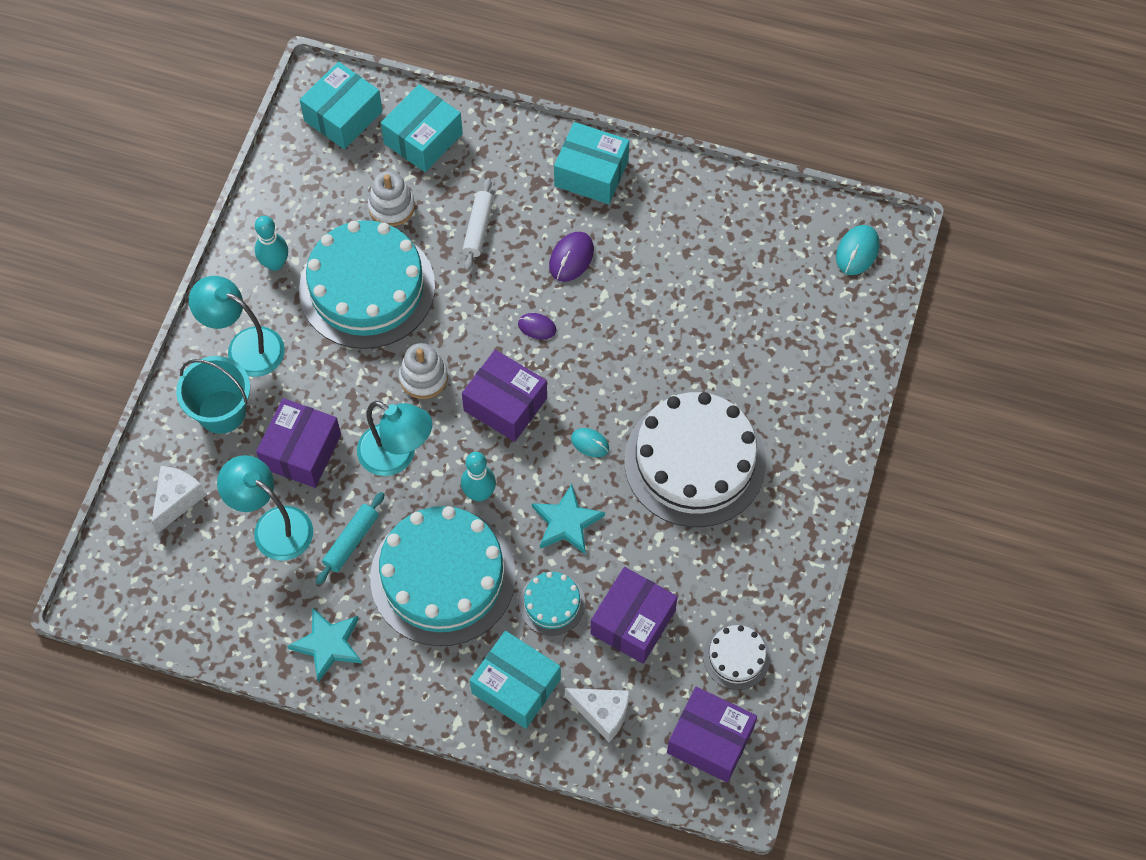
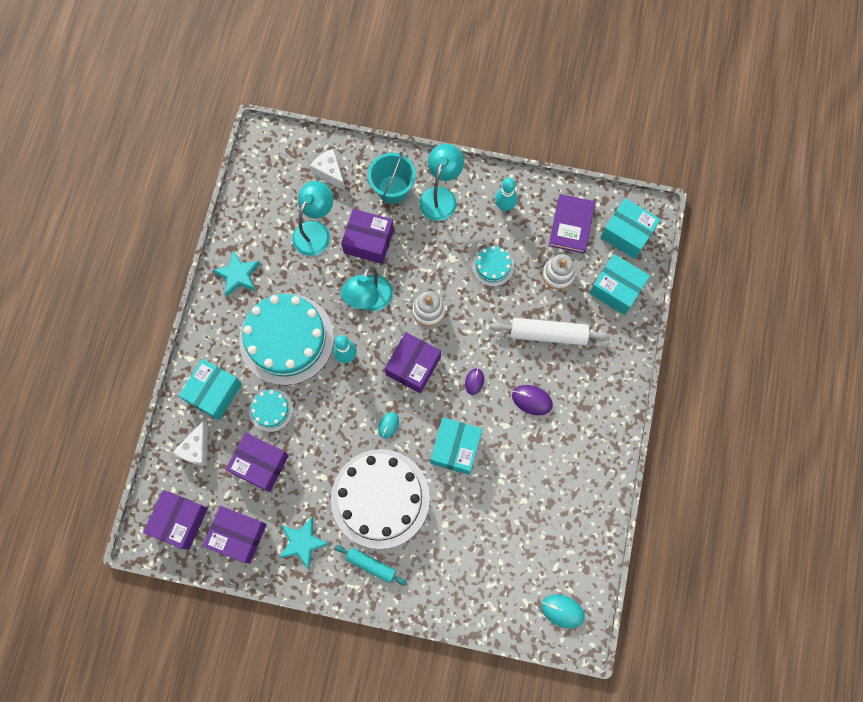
camera: 85 degrees right, 10 degrees up
white cheese [151,466,206,533] -> white cheese turned 150 degrees counterclockwise [310,149,345,190]
turquoise cake [299,220,435,349] -> turquoise cake [472,246,514,286], size x0.45
turquoise rolling pin [316,492,385,585] -> turquoise rolling pin moved to [335,545,407,585]
white rolling pin [463,178,494,271] -> white rolling pin [490,318,610,345], size x1.59
turquoise star [532,484,605,554] -> turquoise star moved to [279,517,329,570]
turquoise box [554,122,629,204] -> turquoise box moved to [430,418,483,475]
white cake [703,625,770,690] -> purple box [203,506,267,564]
none -> purple book [549,194,595,254]

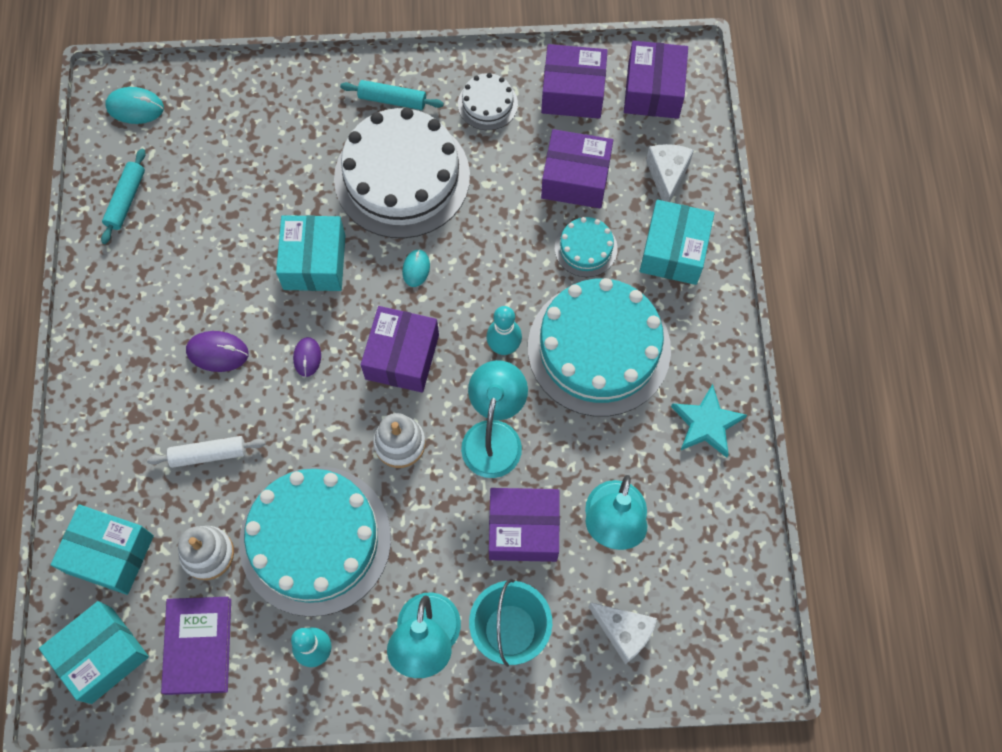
camera: 165 degrees right, 5 degrees down
turquoise star [279,517,329,570] -> white cake [458,73,518,130]
turquoise cake [472,246,514,286] -> turquoise cake [239,466,391,617], size x2.20
white rolling pin [490,318,610,345] -> white rolling pin [147,436,266,468], size x0.63
turquoise box [600,198,661,259] -> turquoise box turned 60 degrees counterclockwise [39,601,149,704]
none -> turquoise rolling pin [101,149,146,244]

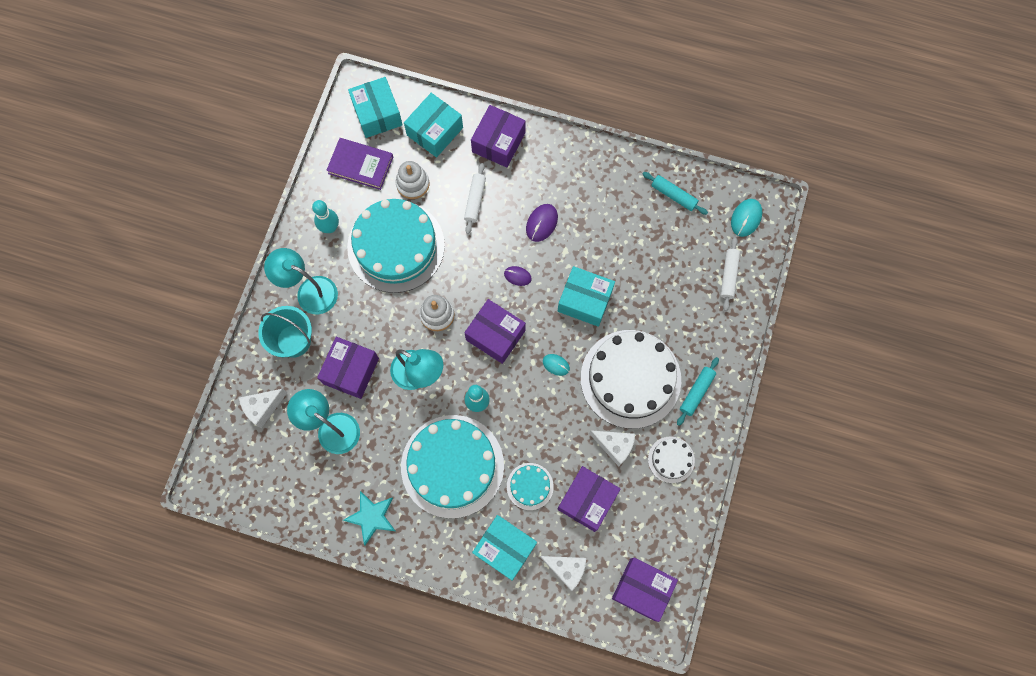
camera: 110 degrees right, 5 degrees up
purple box [541,44,608,119] -> purple box moved to [471,105,526,168]
none -> white cheese [589,430,635,466]
none -> white rolling pin [721,237,740,311]

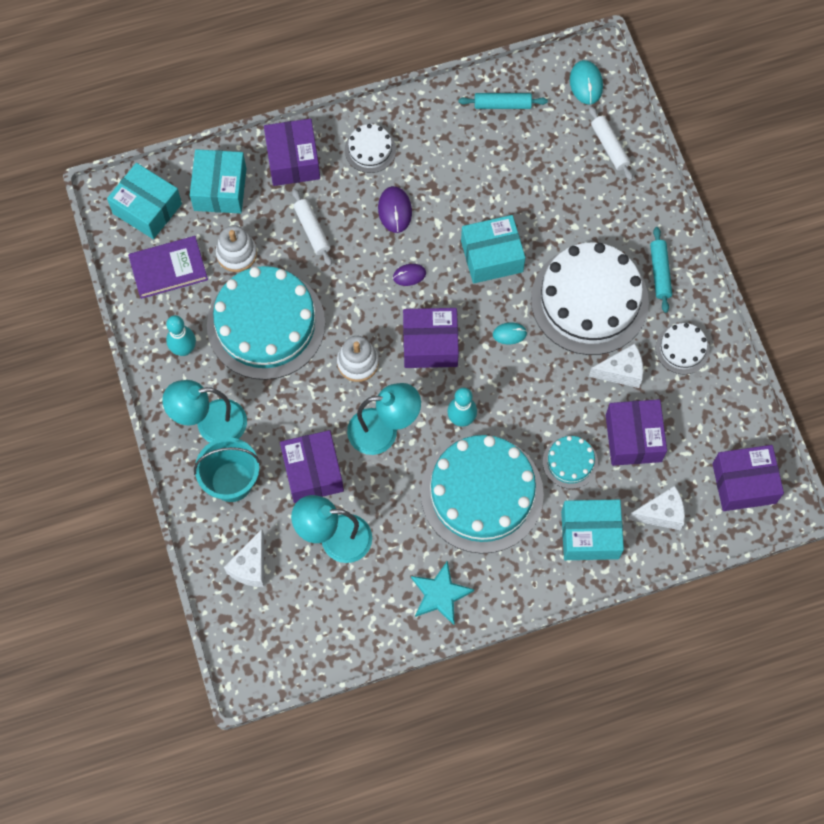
camera: 35 degrees left, 5 degrees down
none -> white cake [345,124,396,173]

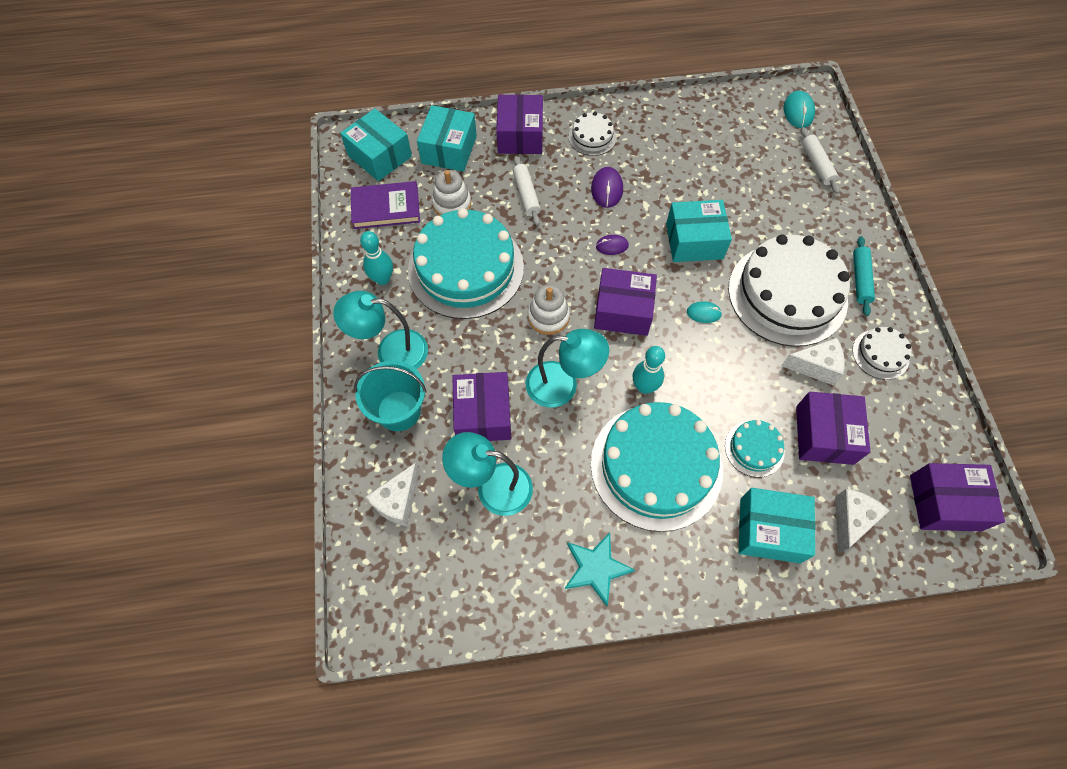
camera: 10 degrees right, 5 degrees down
turquoise rolling pin [458,93,548,109] -> none
white cheese [628,485,685,530] -> white cheese turned 60 degrees counterclockwise [835,489,890,554]

